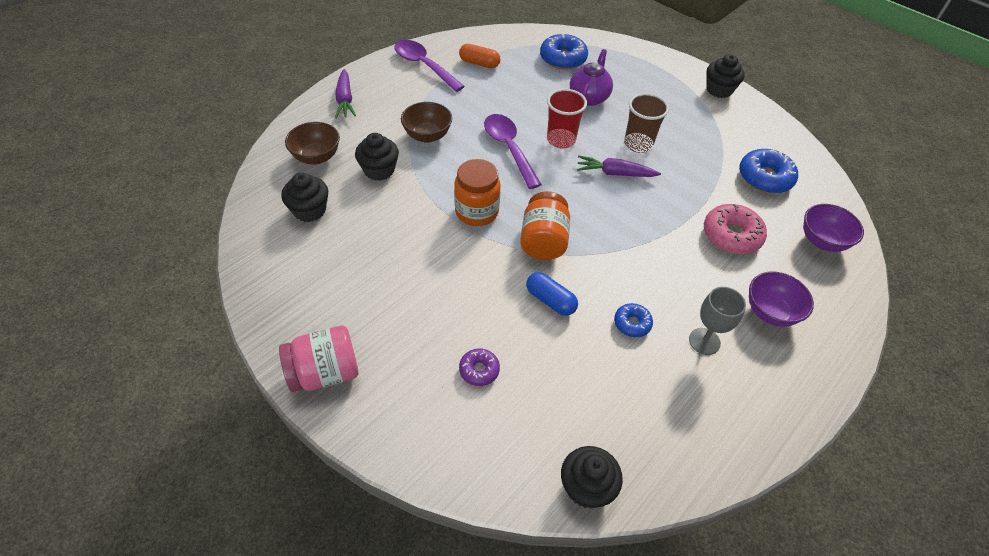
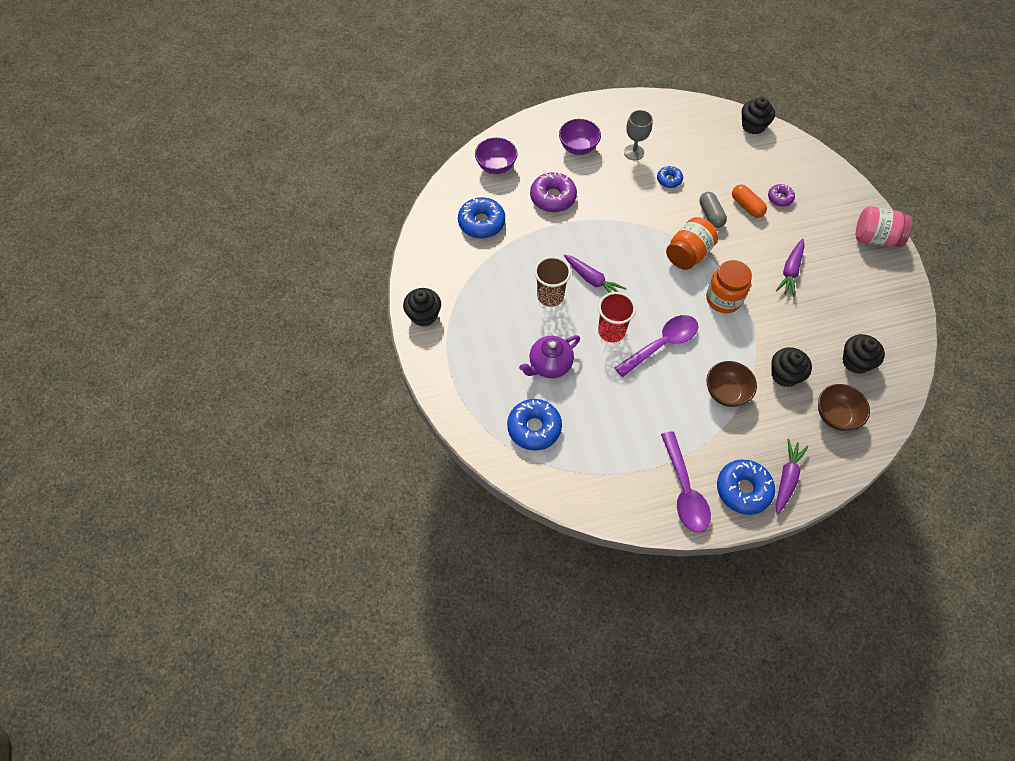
camera: 145 degrees left, 10 degrees up
orange capsule [459,44,500,68] -> orange capsule moved to [732,184,767,218]
purple spoon [484,114,542,189] -> purple spoon turned 135 degrees counterclockwise [614,315,698,377]
blue capsule [526,272,578,316] -> grey capsule [699,192,727,228]
pink donut [704,204,767,254] -> purple donut [530,172,577,212]
none -> blue donut [717,460,775,515]
none -> purple carrot [776,239,805,297]

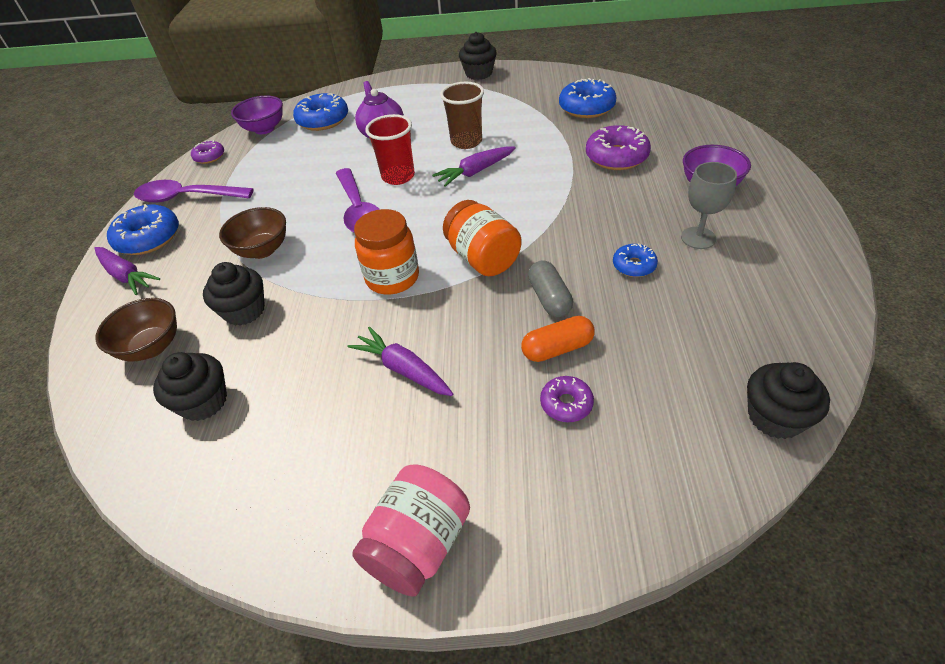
camera: 110 degrees right, 15 degrees down
purple bowl [475,137,517,174] -> purple bowl moved to [231,96,283,135]
grey capsule [699,192,727,228] -> grey capsule turned 75 degrees clockwise [528,260,573,317]
none -> purple donut [191,140,224,164]

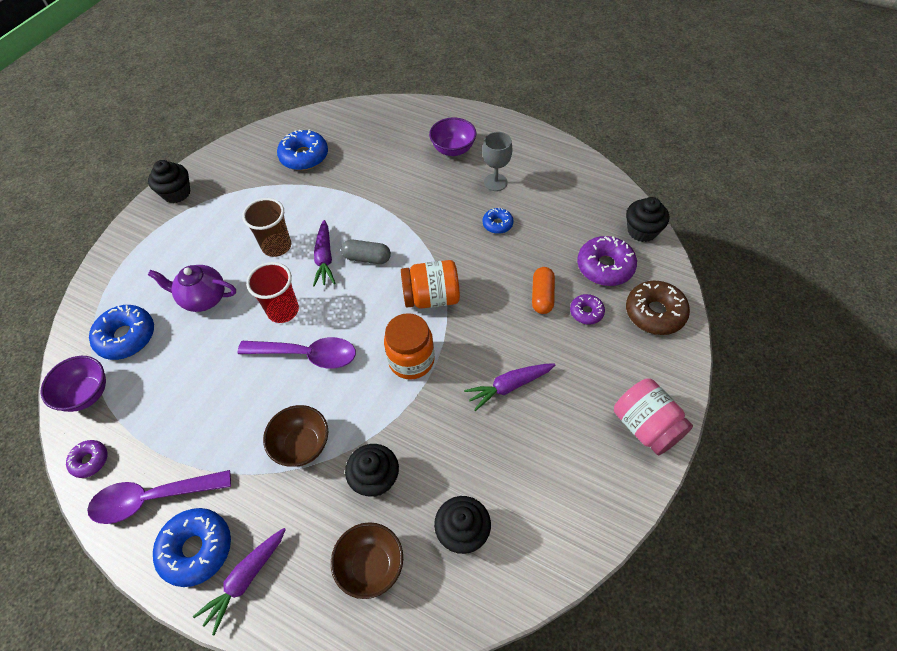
camera: 65 degrees left, 10 degrees up
purple carrot [94,247,160,295] -> purple carrot turned 150 degrees clockwise [193,528,286,635]
purple spoon [134,180,253,203] -> purple spoon turned 45 degrees clockwise [87,470,231,524]
grey capsule [528,260,573,317] -> grey capsule moved to [341,240,391,264]
purple donut [586,125,651,170] -> purple donut moved to [577,236,637,286]
none -> brown donut [626,280,690,335]

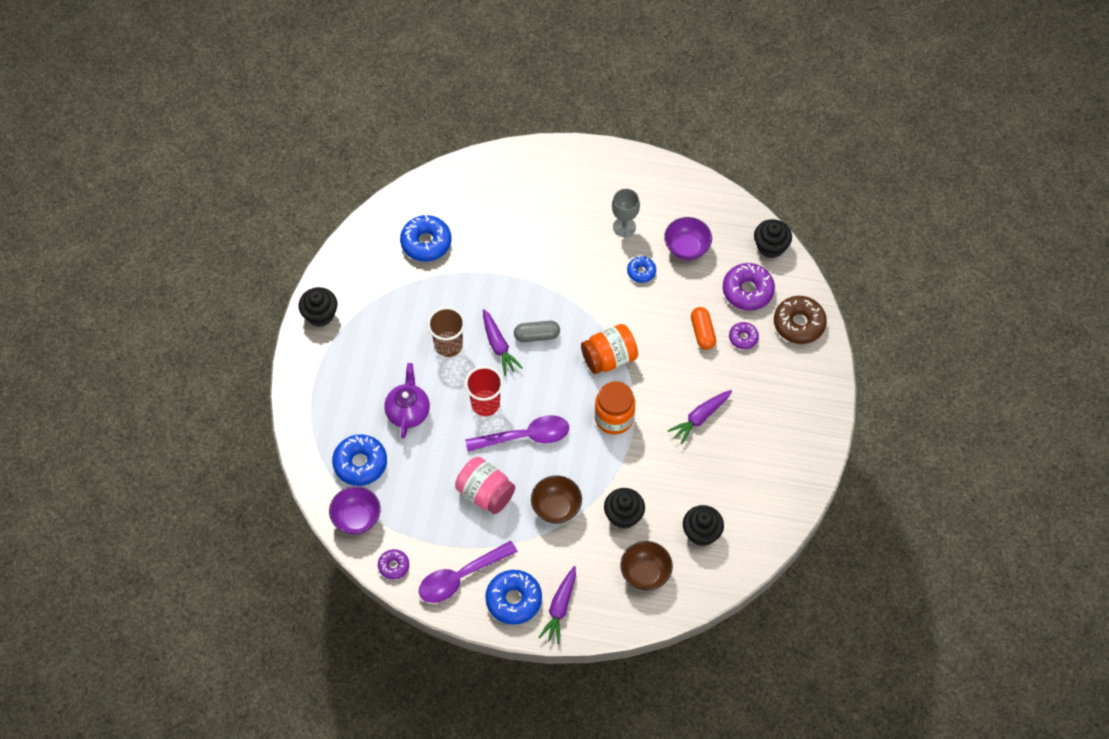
camera: 20 degrees left, 5 degrees up
purple teapot [148,265,236,312] -> purple teapot turned 105 degrees clockwise [384,363,430,439]
purple bowl [429,117,477,156] -> purple bowl moved to [664,217,712,260]
pink jar [614,378,693,455] -> pink jar moved to [455,457,515,514]

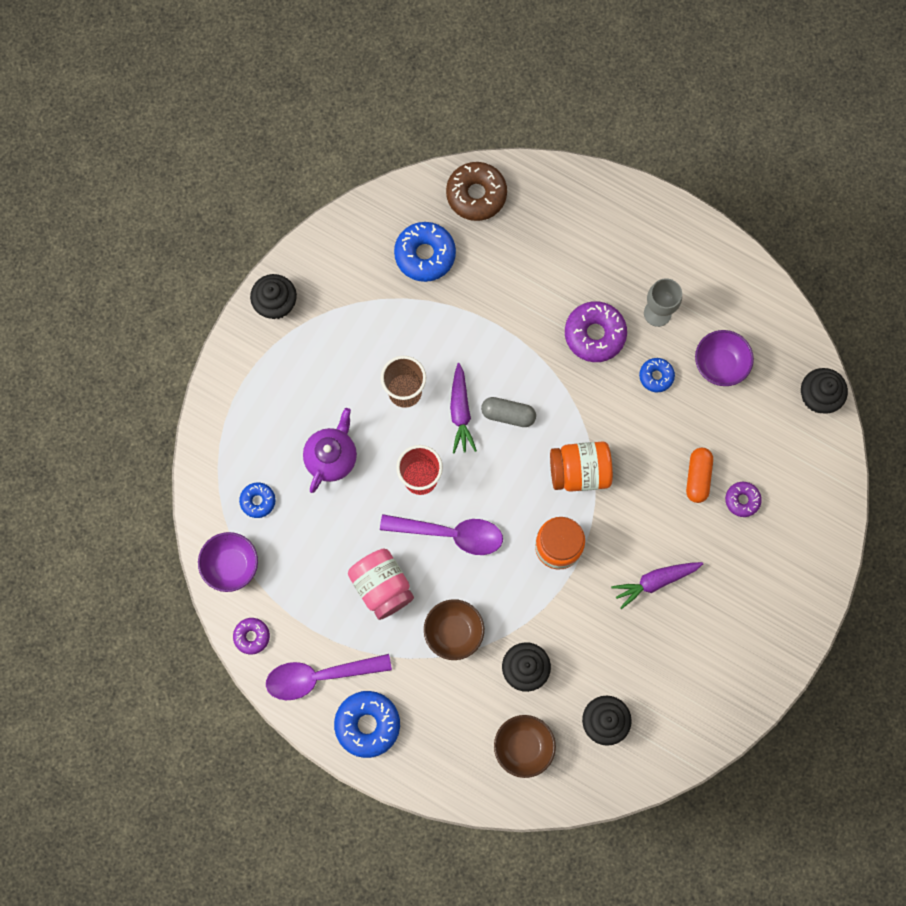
camera: 20 degrees right, 15 degrees up
blue donut [332,434,387,486] -> blue donut [239,482,276,518], size x0.56
purple carrot [538,566,576,644] -> none
purple donut [723,263,775,311] -> purple donut moved to [565,301,627,362]
brown donut [774,296,827,344] -> brown donut moved to [446,162,507,221]

